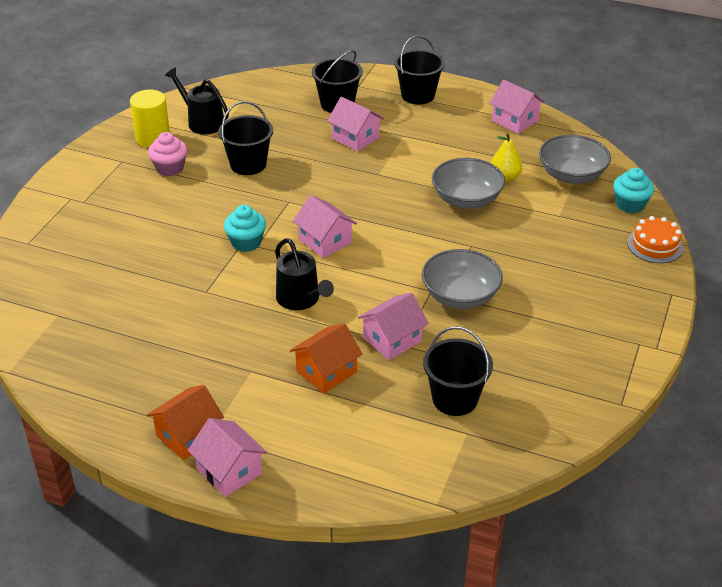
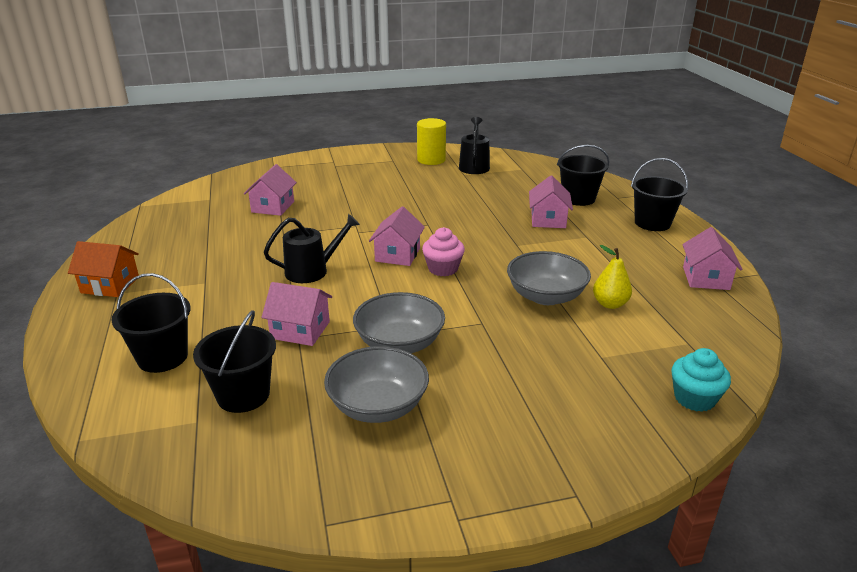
camera: 55 degrees right, 10 degrees down
pink cupcake [148,132,187,176] -> pink cupcake moved to [422,227,465,276]
pink house [188,418,267,497] -> pink house moved to [244,164,297,216]
black bucket [218,101,273,175] -> black bucket moved to [111,273,191,373]
turquoise cupcake [224,205,266,252] -> none
black watering can [275,238,334,310] -> black watering can turned 135 degrees counterclockwise [264,214,360,283]
orange house [290,323,363,394] -> none
grey bowl [539,135,611,184] -> grey bowl moved to [324,346,429,423]
orange cake [627,216,683,263] -> none

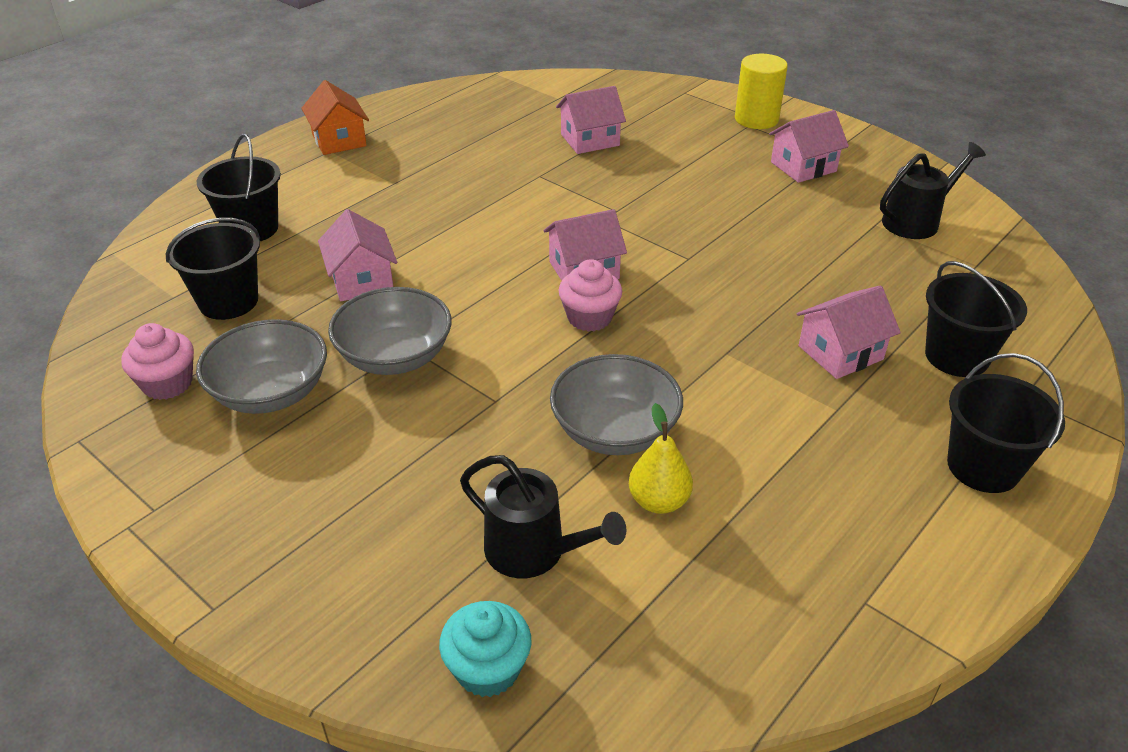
camera: 55 degrees right, 10 degrees up
black watering can [264,214,360,283] -> black watering can moved to [460,455,626,578]
yellow cylinder [417,118,446,165] -> yellow cylinder moved to [735,54,788,129]
pink house [682,227,742,290] -> pink house moved to [769,110,849,183]
none -> pink cupcake [121,323,194,400]

